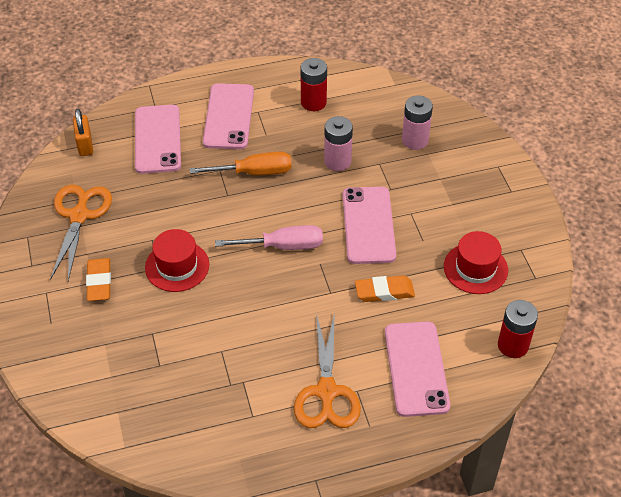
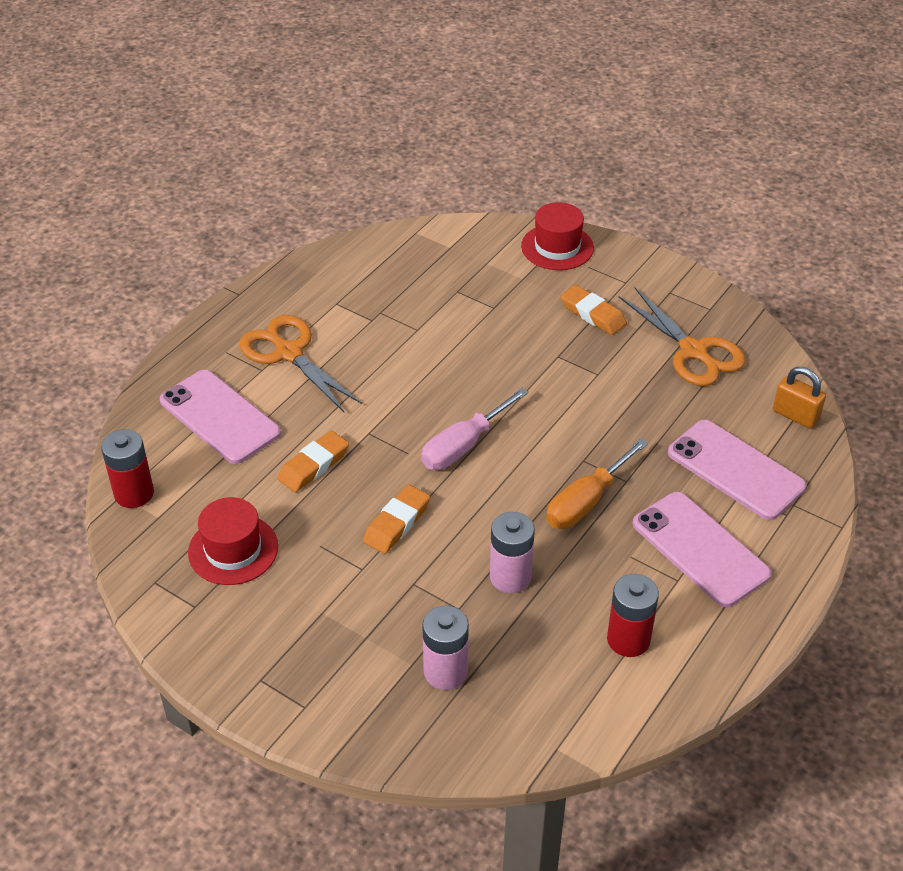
camera: 140 degrees right, 5 degrees down
red hat [145,229,209,292] -> red hat moved to [521,202,594,270]
pink phone [343,187,396,264] -> orange eraser [363,485,430,554]

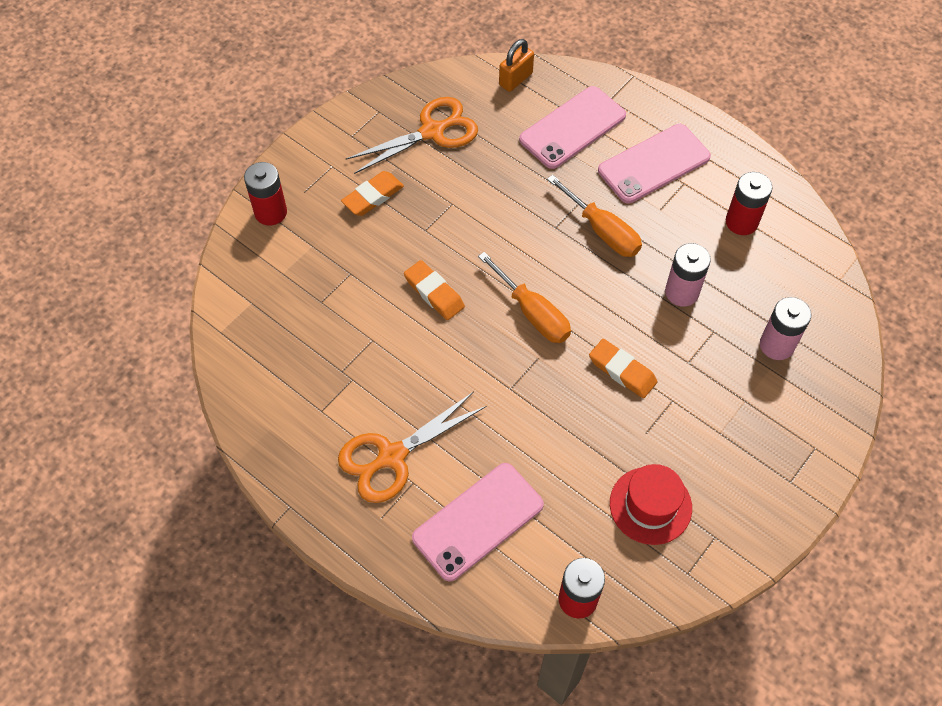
camera: 85 degrees left, 15 degrees up
orange eraser [277,431,349,492] -> orange eraser moved to [404,260,465,320]
pink screwdriver [421,388,529,470] -> orange screwdriver [478,252,571,343]
red hat [521,202,594,270] -> red battery [244,162,287,225]

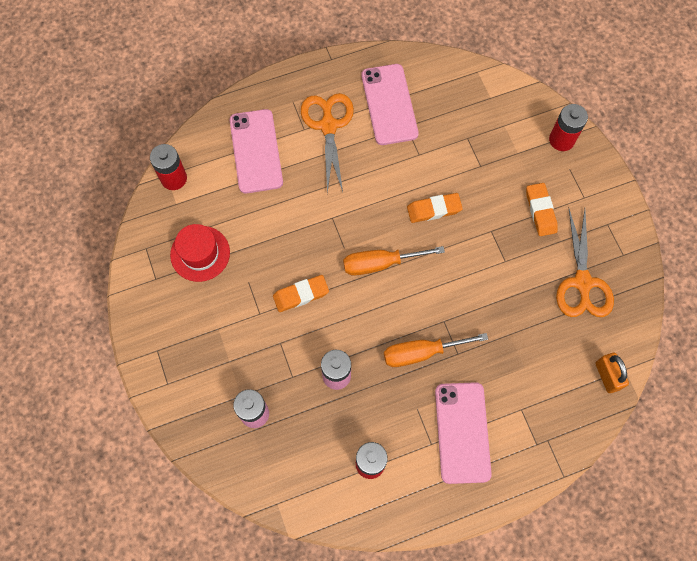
camera: 120 degrees right, 10 degrees up
pink phone [519,86,626,169] -> pink phone moved to [362,64,419,145]

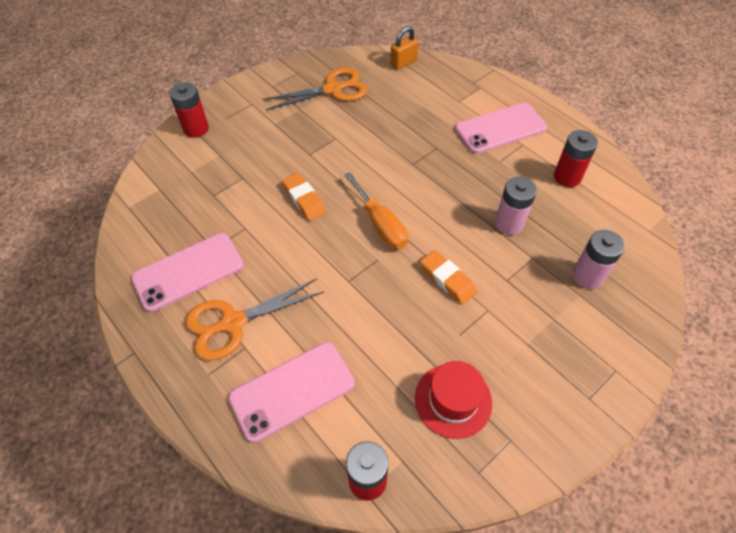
camera: 110 degrees left, 15 degrees down
orange screwdriver [384,333,488,367] -> none
orange eraser [526,183,558,236] -> none

